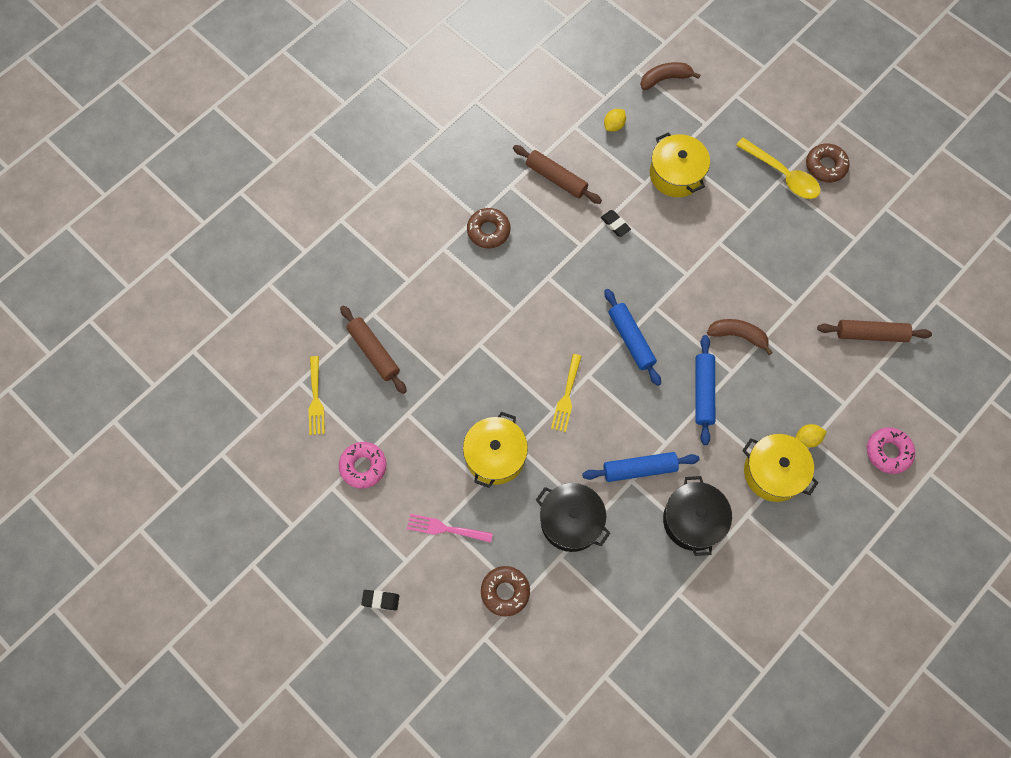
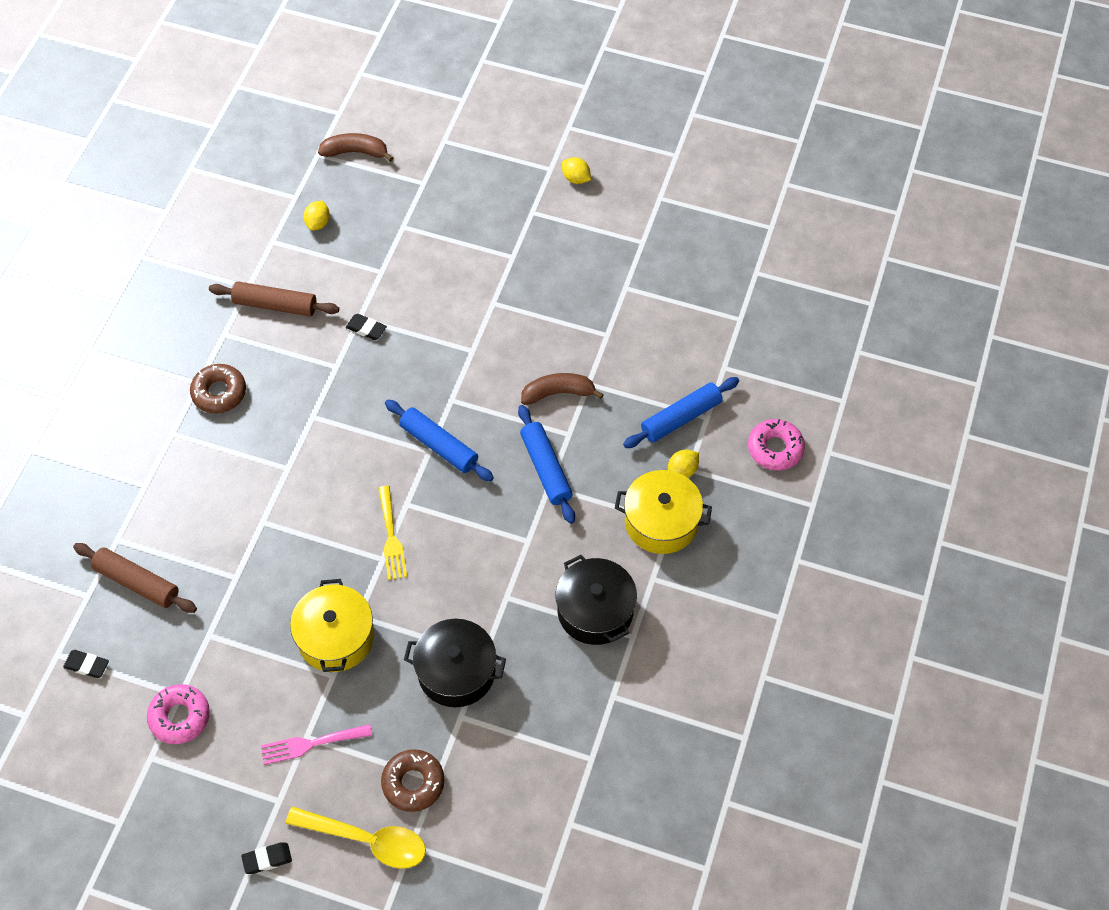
camera: 25 degrees left, 10 degrees down
yellow fork [308,356,325,435] -> black eraser [63,650,109,678]
blue rolling pin [582,452,700,482] -> blue rolling pin moved to [623,377,739,448]
brown banana [641,62,700,90] -> brown banana turned 45 degrees clockwise [318,133,393,162]
yellow pot [650,133,710,197] -> none
yellow spoon [736,138,820,199] -> yellow spoon moved to [286,807,426,869]
brown donut [806,143,850,182] -> yellow lemon [562,157,591,184]
brown rolling pin [817,320,932,342] -> none

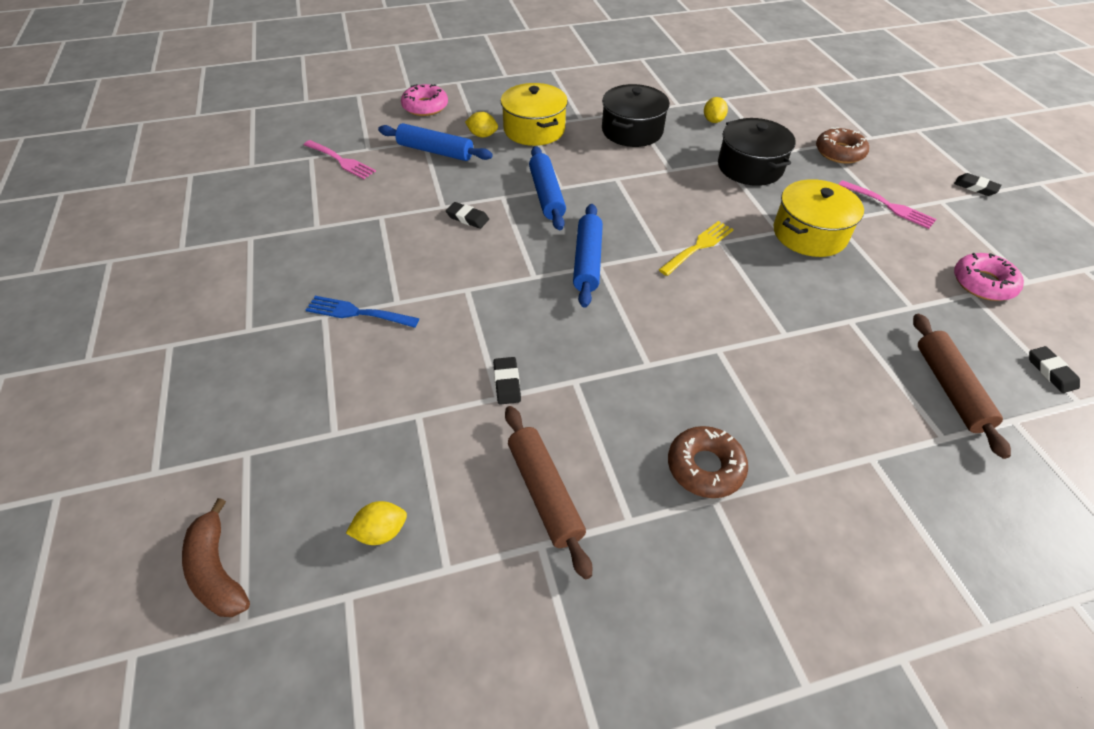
camera: 125 degrees left, 10 degrees down
yellow spoon [286,807,426,869] -> none
blue rolling pin [518,405,575,524] -> blue rolling pin turned 45 degrees counterclockwise [529,146,566,230]
brown banana [521,373,604,405] -> black eraser [446,202,489,229]
yellow lemon [562,157,591,184] -> yellow lemon moved to [704,97,728,123]
none -> pink fork [304,140,376,179]
none -> blue fork [306,296,419,328]

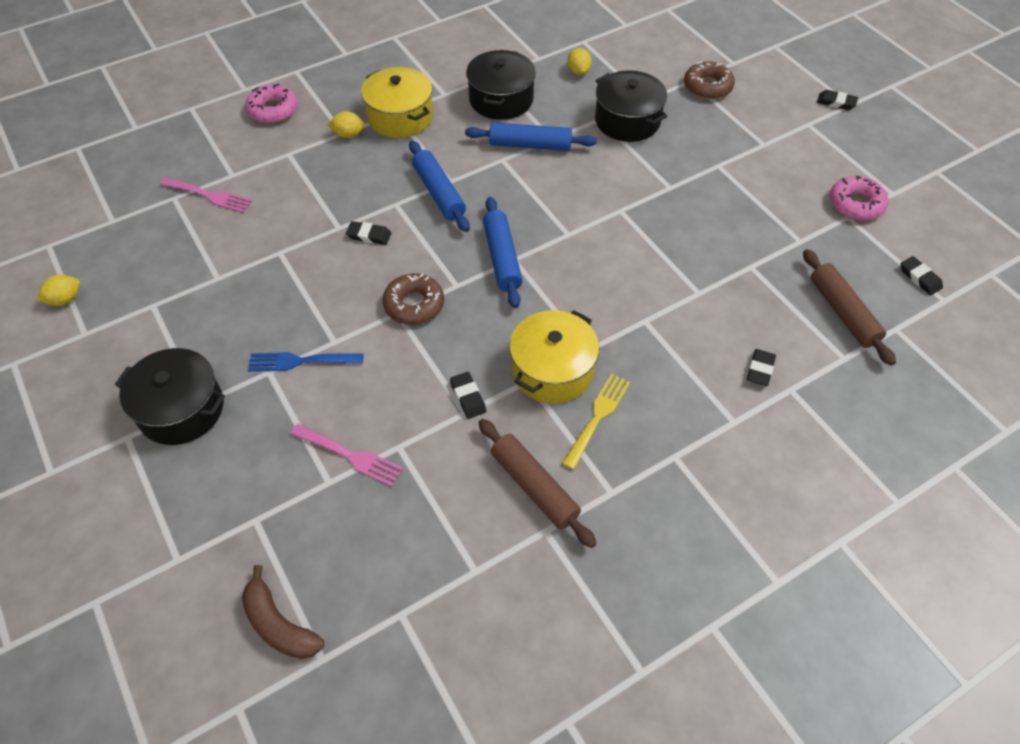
camera: 15 degrees left, 5 degrees up
yellow lemon [346,501,407,545] -> yellow lemon moved to [37,275,80,306]
blue rolling pin [378,123,493,161] -> blue rolling pin moved to [465,122,597,151]
yellow fork [659,221,734,276] -> yellow fork moved to [562,374,630,470]
brown donut [668,426,748,498] -> brown donut moved to [383,273,444,325]
yellow pot [774,179,864,257] -> yellow pot moved to [509,310,599,404]
pink fork [838,180,936,229] -> pink fork moved to [290,424,403,487]
none -> black pot [115,348,225,445]
none -> black eraser [747,349,776,386]

